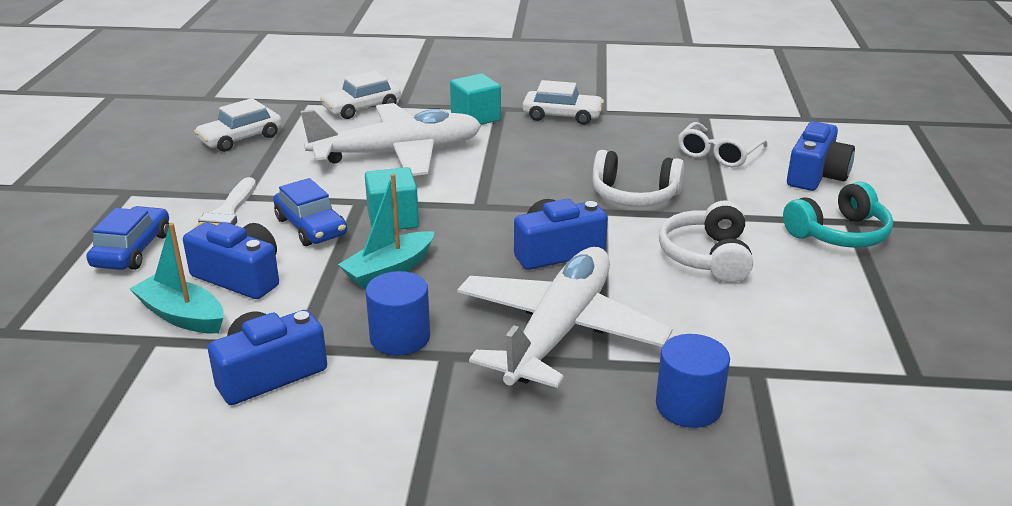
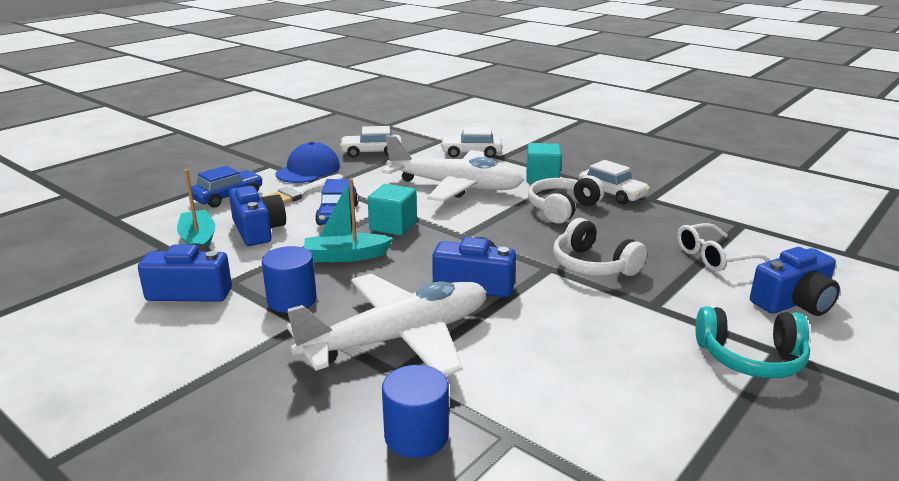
camera: 35 degrees right, 5 degrees down
white headphones [659,200,753,283] -> white headphones moved to [528,175,604,224]
none -> blue cap [275,142,340,183]

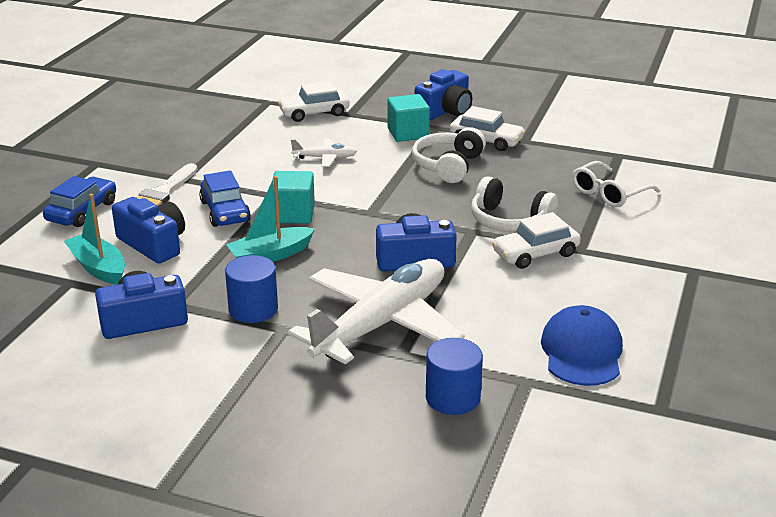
camera: 20 degrees left, 5 degrees up
blue cap [275,142,340,183] -> blue cap moved to [541,305,623,386]
white car [340,126,402,158] -> white car moved to [492,212,581,269]
white plane [382,135,524,202] -> white plane [291,139,357,167], size x0.42
turquoise headphones [696,306,810,378] -> none
blue camera [750,247,840,316] -> blue camera moved to [415,69,472,120]

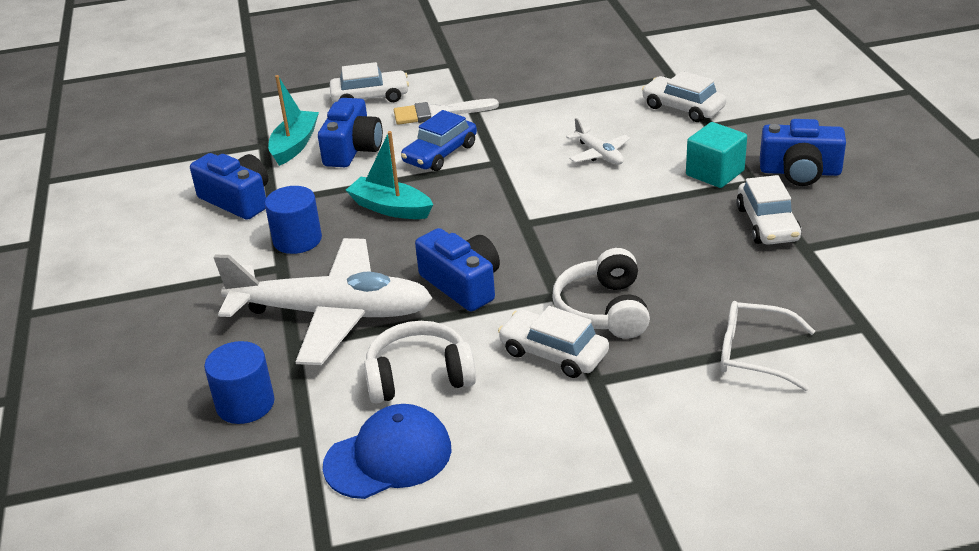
camera: 60 degrees right, 5 degrees up
blue car [43,176,116,227] -> white car [330,62,409,102]
turquoise cube [272,171,315,224] -> none
white headphones [412,127,486,183] -> white headphones moved to [364,321,476,403]

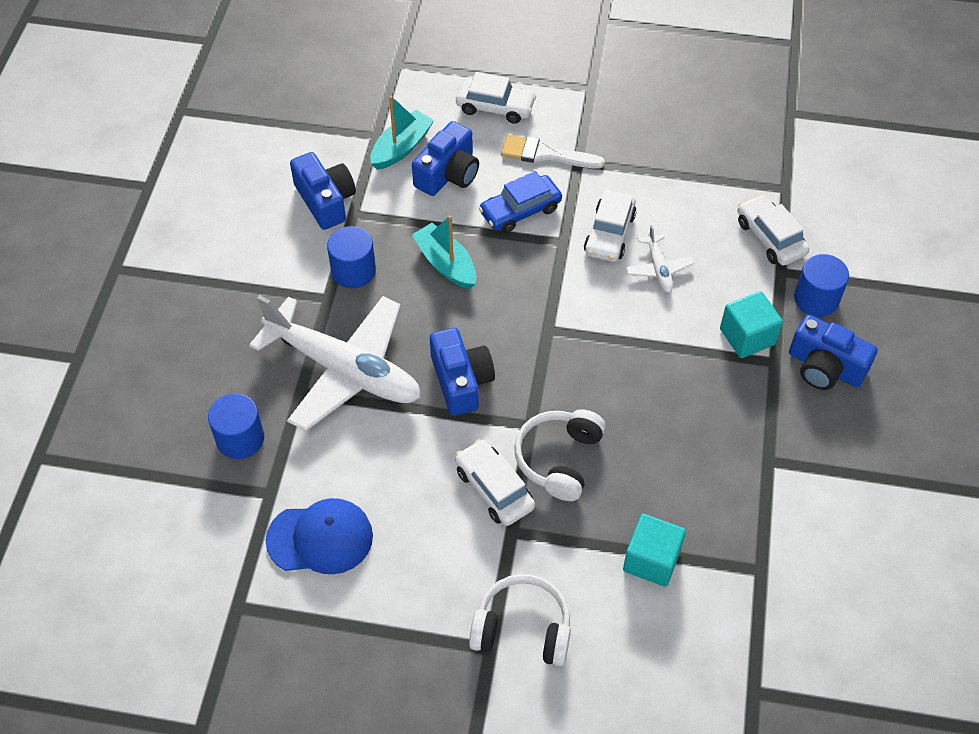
camera: 20 degrees right, 20 degrees up
white headphones [364,321,476,403] -> white headphones moved to [469,574,571,666]
white glasses [720,301,815,391] -> turquoise cube [623,514,686,587]
white car [736,175,802,245] -> white car moved to [584,190,637,262]
none -> blue cylinder [794,254,849,317]

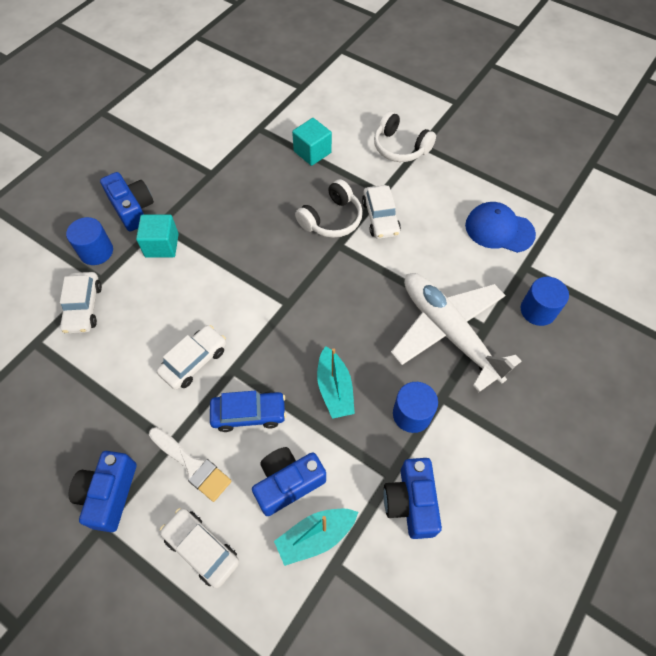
camera: 155 degrees left, 5 degrees up
blue camera [430,328,495,416] -> blue camera moved to [68,451,137,532]
white plane [626,225,694,293] -> none

